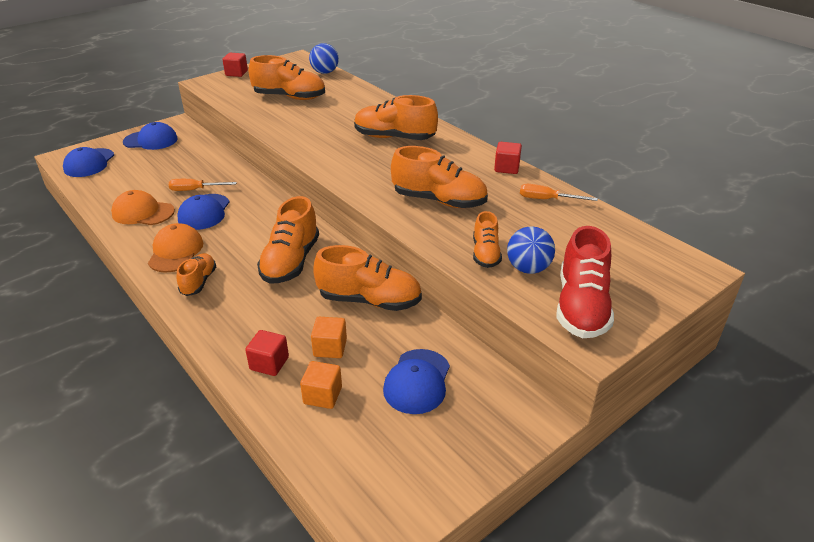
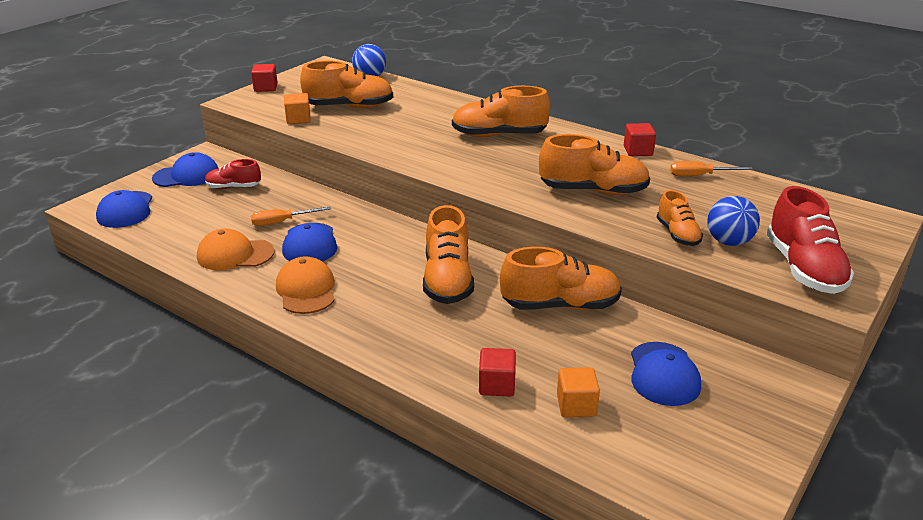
camera: 15 degrees left, 5 degrees down
orange shoe [177,253,216,296] -> none
orange cube [311,317,347,358] -> orange cube moved to [284,93,311,124]
none -> red shoe [205,159,261,189]

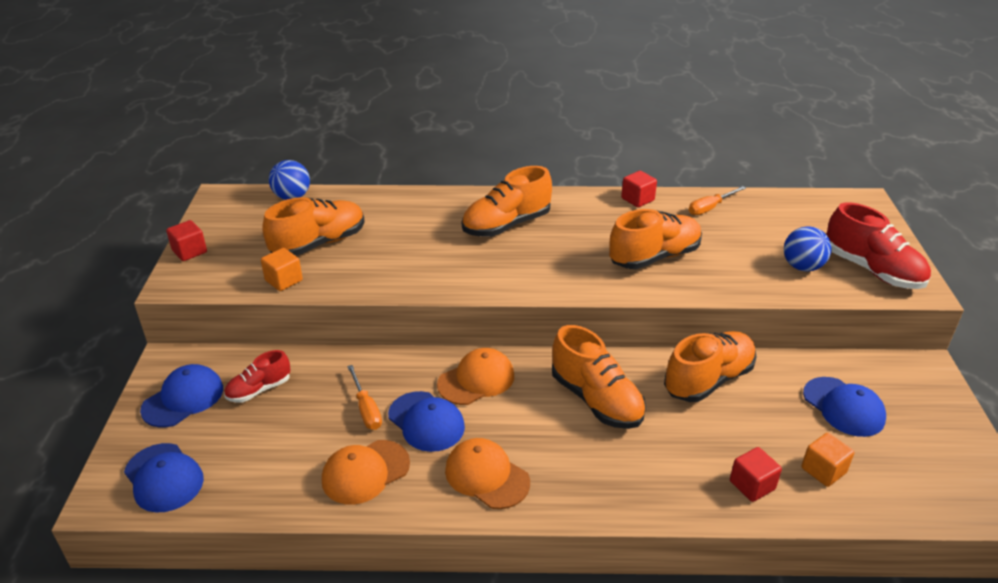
camera: 35 degrees left, 5 degrees up
orange screwdriver [251,207,331,226] -> orange screwdriver turned 60 degrees counterclockwise [347,365,382,430]
orange shoe [656,190,703,246] -> none
none -> orange cap [437,348,514,405]

